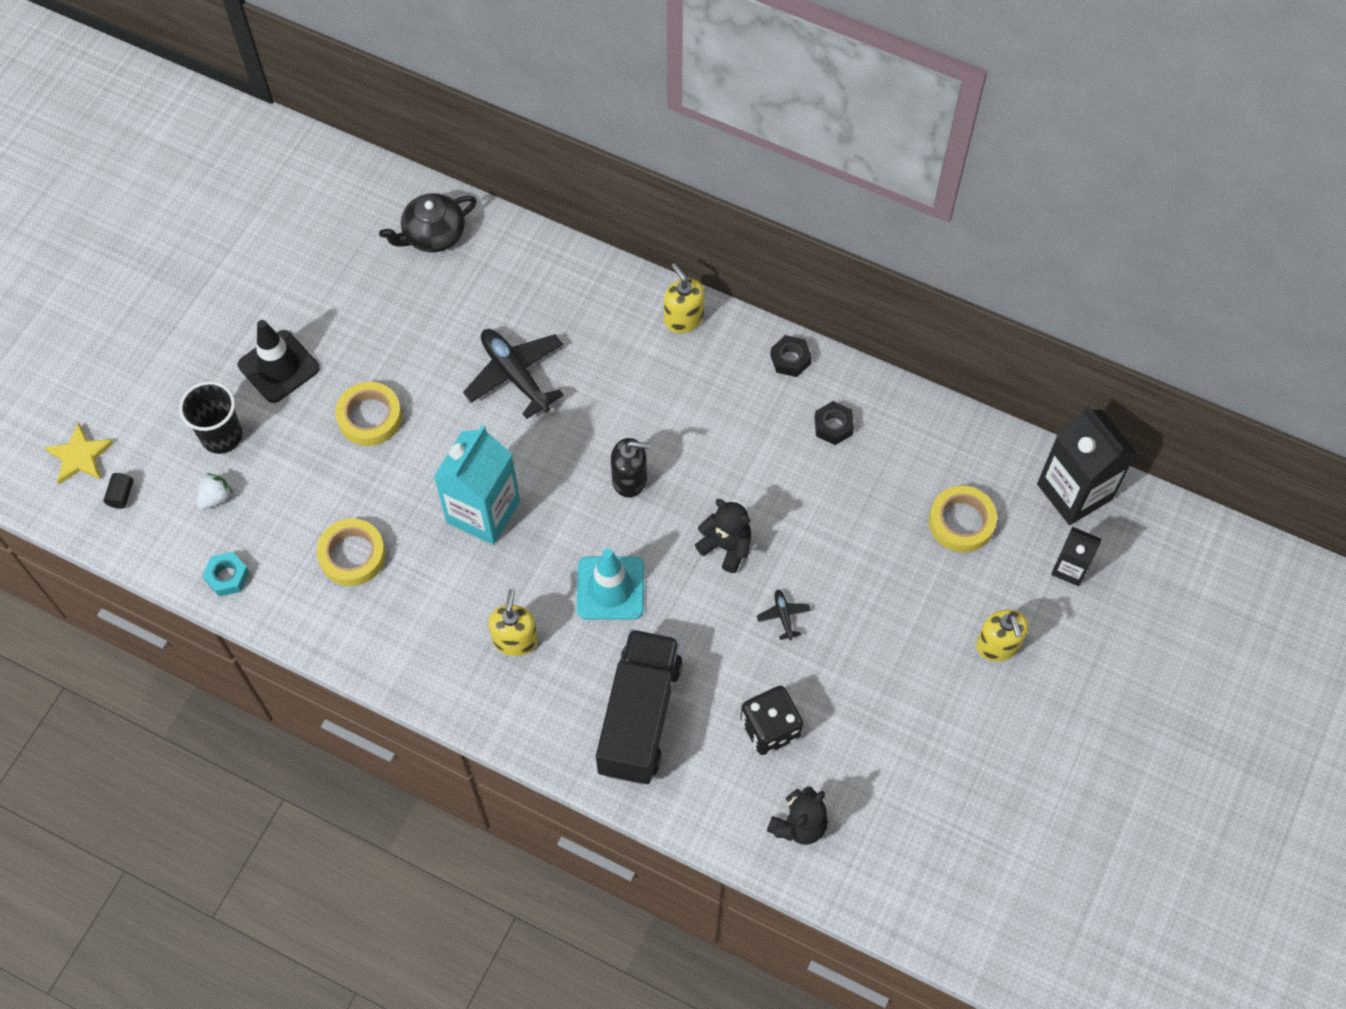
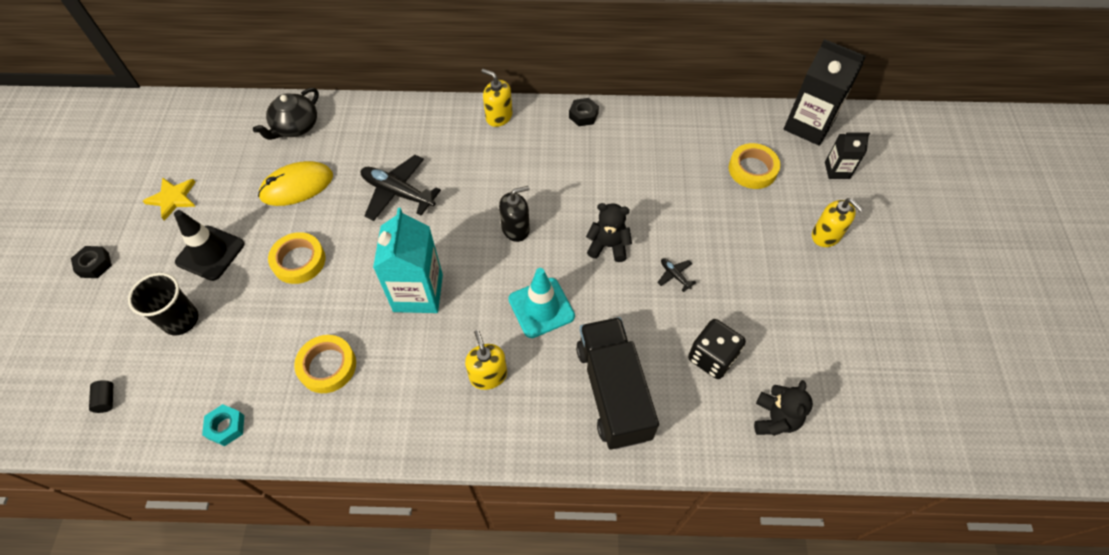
camera: 25 degrees left, 5 degrees down
yellow star [45,422,114,484] -> yellow star moved to [143,177,196,221]
white strawberry [197,473,233,510] -> none
black nut [814,401,854,445] -> black nut moved to [71,246,112,278]
none -> yellow mouse [258,161,333,206]

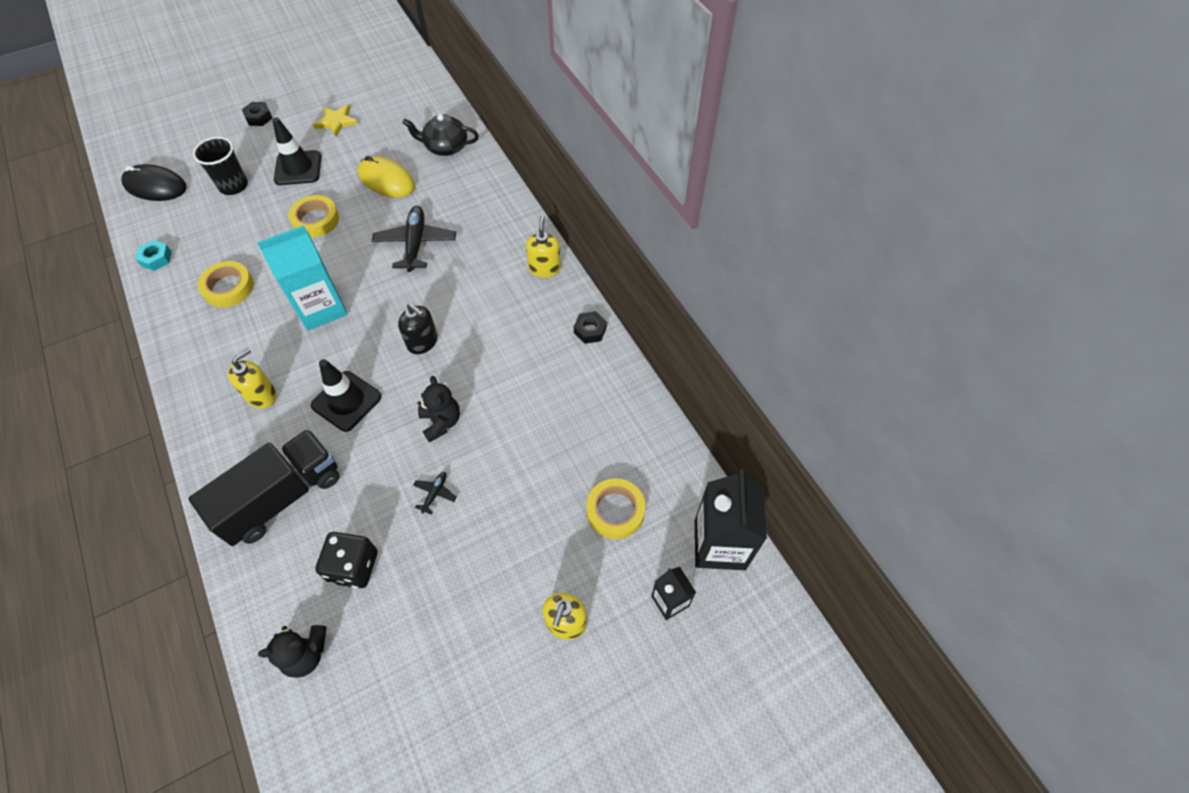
camera: 60 degrees right, 0 degrees up
black cylinder [89,380,113,413] -> black mouse [121,164,187,201]
turquoise traffic cone [508,268,575,338] -> black traffic cone [311,359,382,432]

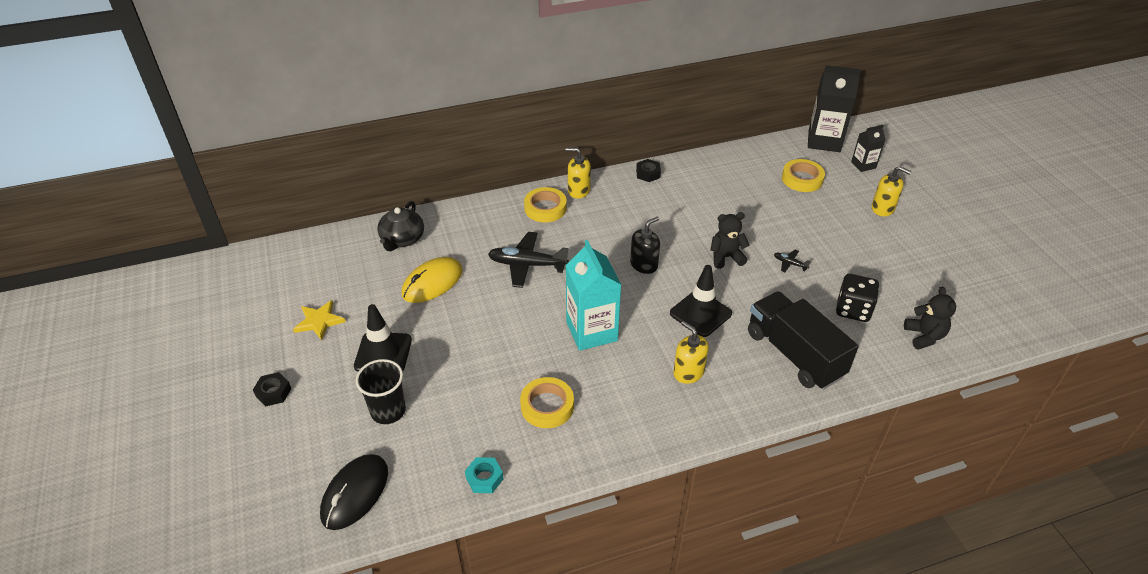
camera: 80 degrees left, 15 degrees down
yellow tape [288,195,339,238] -> yellow tape moved to [524,187,567,222]

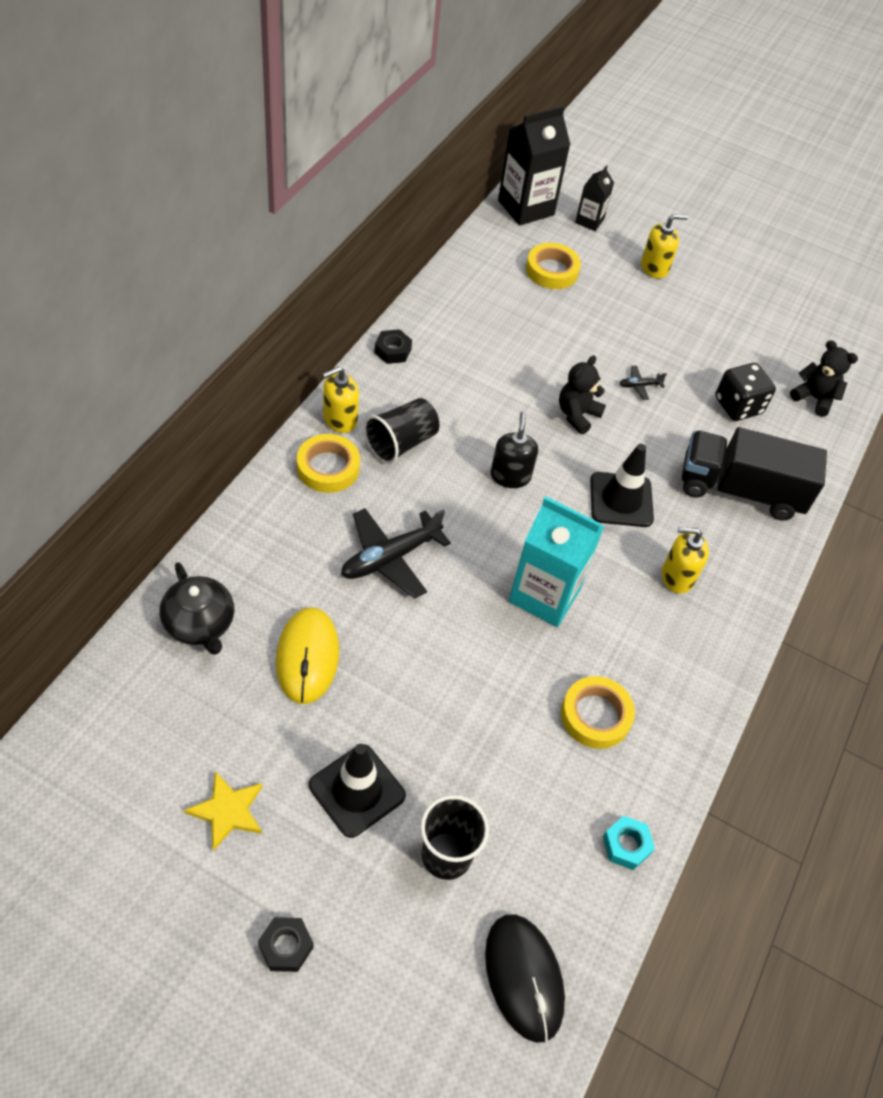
camera: 50 degrees left, 10 degrees up
none -> black cup [364,398,439,464]

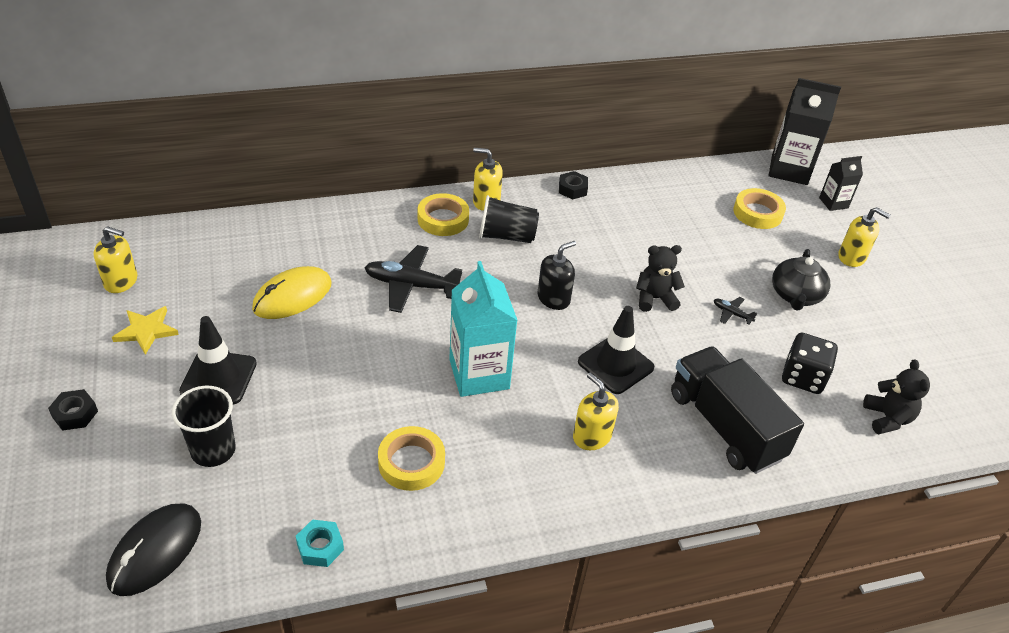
camera: 50 degrees right, 10 degrees down
black teapot [160,562,234,655] -> black teapot moved to [772,249,830,311]
none -> yellow soap dispenser [94,226,137,293]

